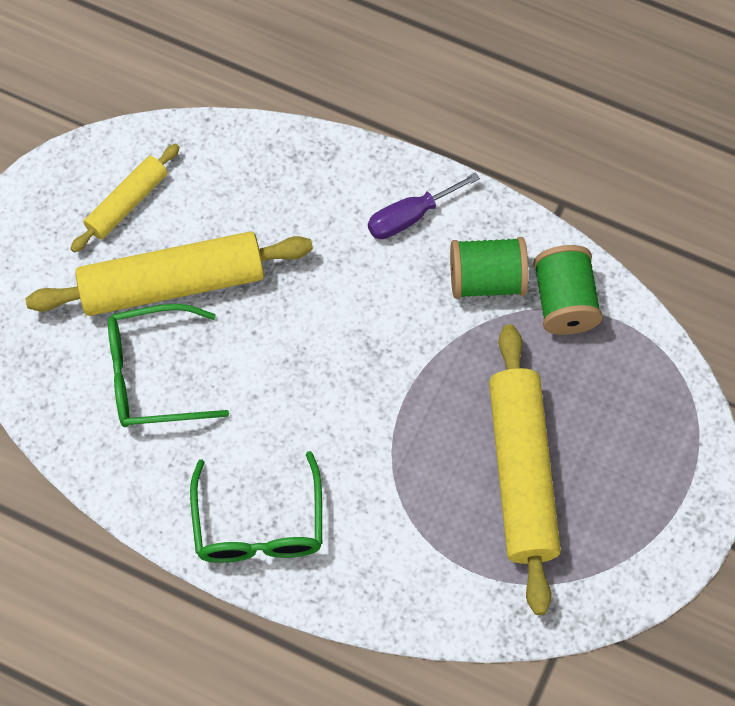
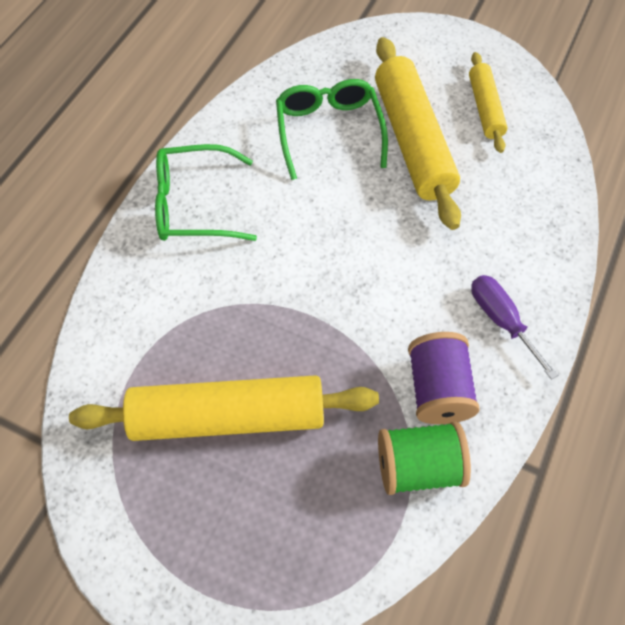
camera: 90 degrees right, 5 degrees down
yellow rolling pin [70,144,180,253] -> yellow rolling pin turned 45 degrees clockwise [469,52,508,153]
green spool [450,237,528,299] -> purple spool [408,332,480,424]

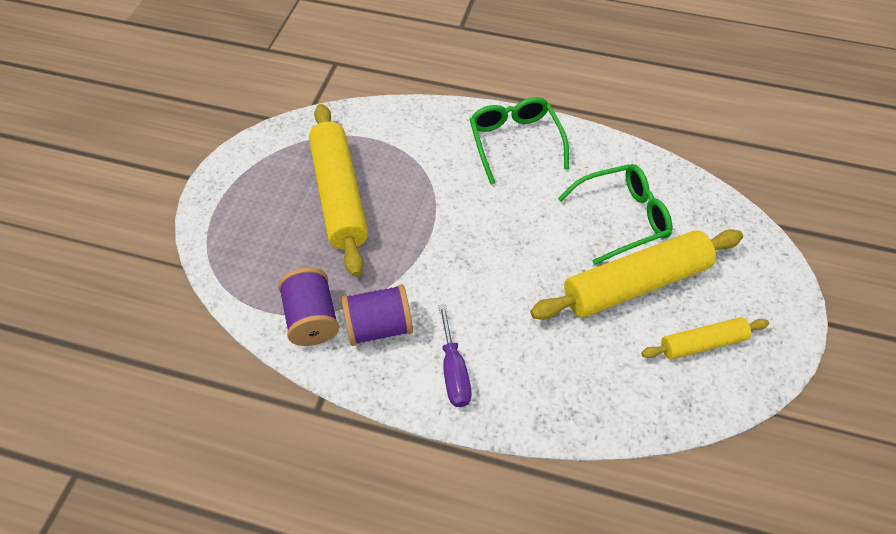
camera: 80 degrees right, 5 degrees down
green spool [378,421,471,495] -> purple spool [278,267,339,346]
purple screwdriver [471,275,558,380] -> purple screwdriver turned 120 degrees clockwise [438,304,472,407]

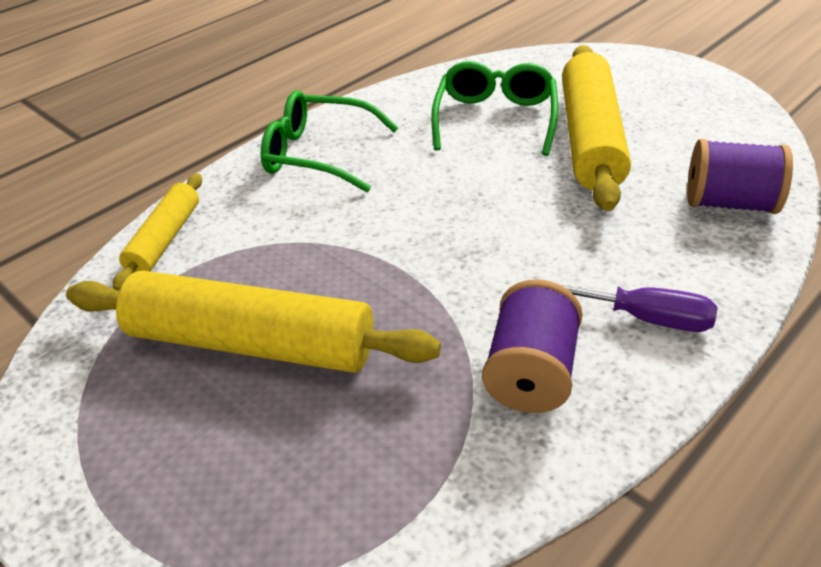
camera: 60 degrees left, 15 degrees down
purple spool [278,267,339,346] -> purple spool moved to [687,139,793,214]
yellow rolling pin [641,317,769,360] -> yellow rolling pin moved to [113,174,202,291]

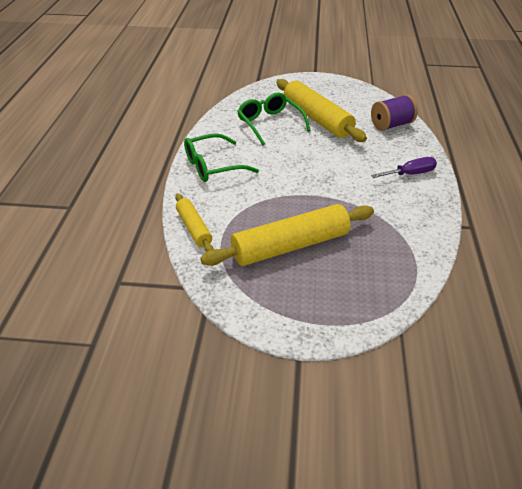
camera: 40 degrees left, 0 degrees up
purple spool [482,279,583,413] -> none

